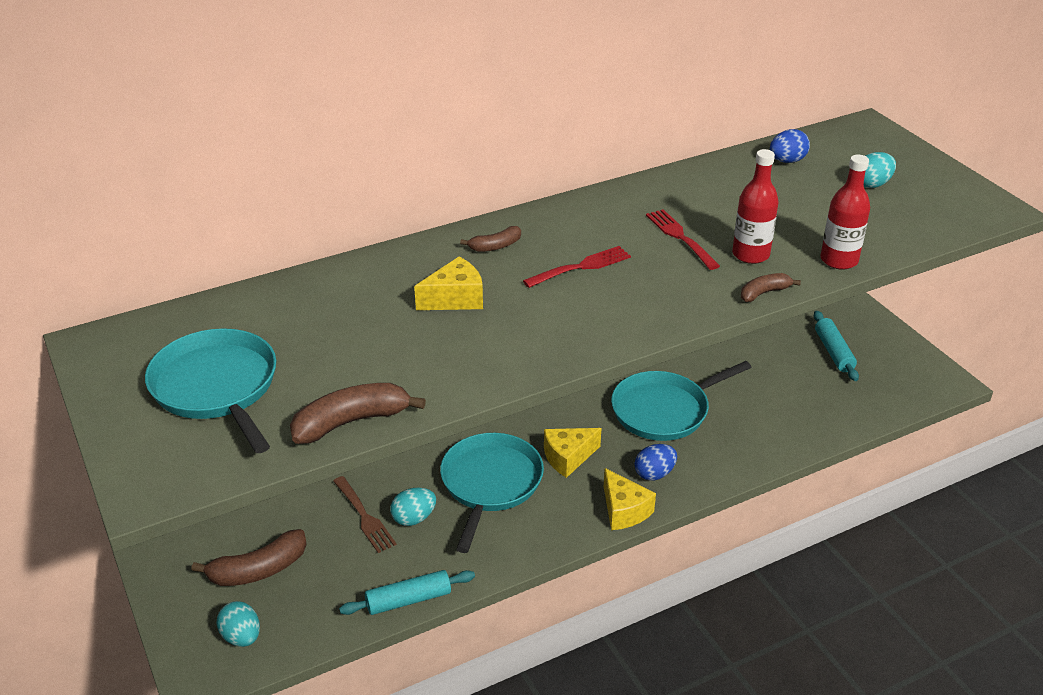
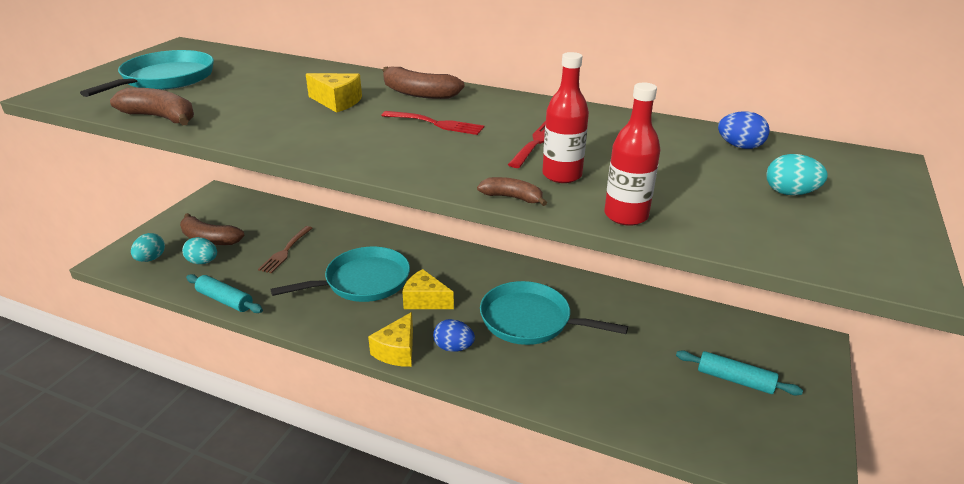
camera: 50 degrees right, 5 degrees down
turquoise egg [390,487,436,526] -> turquoise egg moved to [182,237,217,264]
brown banana [460,226,521,252] -> brown banana [382,67,464,99], size x1.75
turquoise rolling pin [814,311,859,381] -> turquoise rolling pin turned 75 degrees clockwise [676,351,803,396]

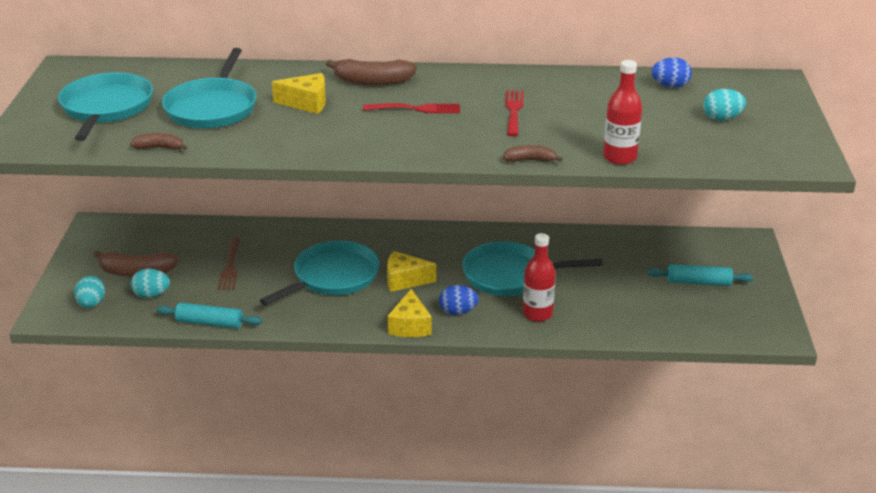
camera: 20 degrees left, 0 degrees up
brown banana [110,88,194,126] -> brown banana [130,133,187,150], size x0.57
red bottle [542,52,589,183] -> red bottle moved to [523,233,556,322]
none -> turquoise pan [162,48,257,128]

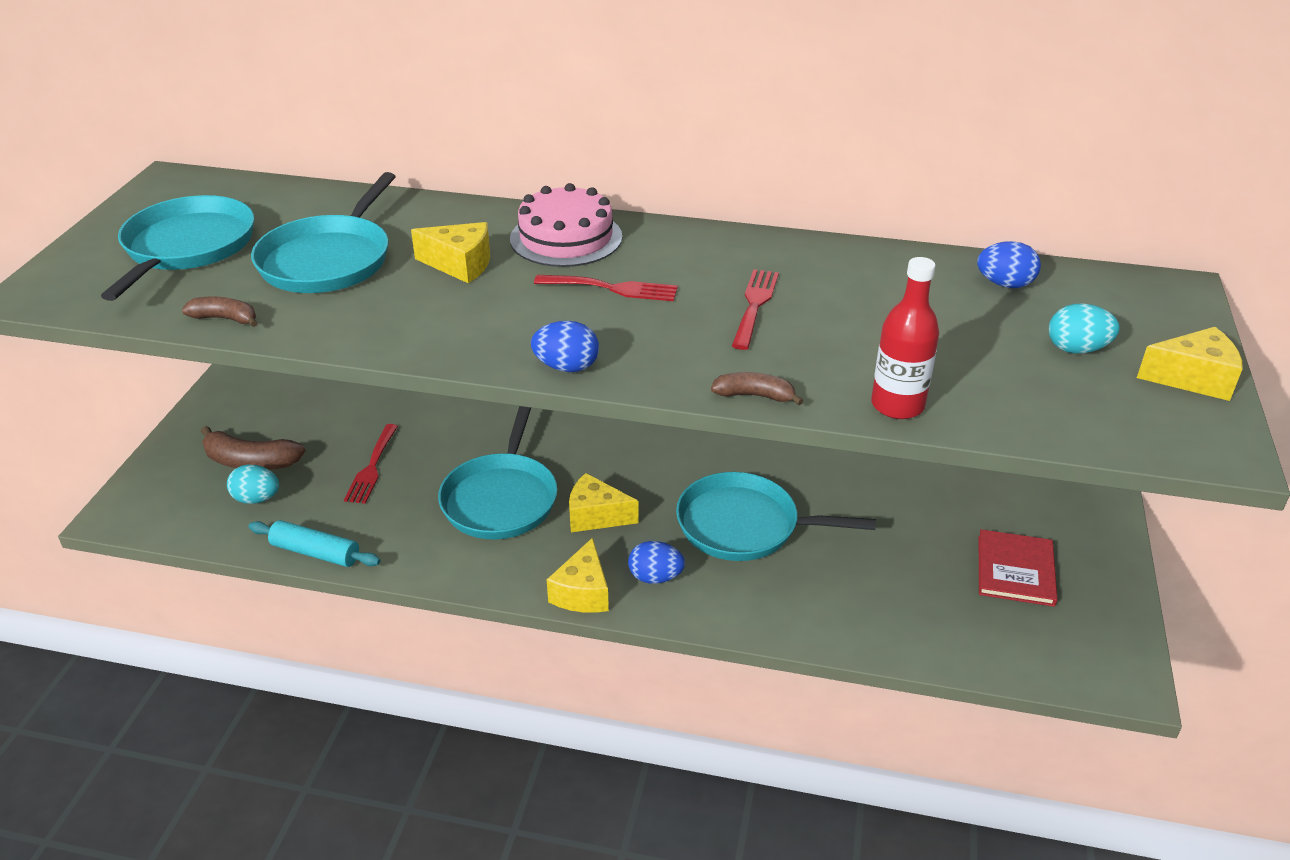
camera: 10 degrees right, 5 degrees up
turquoise egg [74,276,105,308] -> none
brown fork [218,238,240,290] -> red fork [344,424,398,504]
turquoise pan [260,241,380,305] -> turquoise pan turned 135 degrees clockwise [438,406,557,539]
brown banana [326,59,417,86] -> pink cake [510,183,622,267]
red bottle [523,233,556,322] -> none
turquoise rolling pin [647,264,753,286] -> red book [979,529,1058,607]
none -> blue egg [531,321,599,372]
none -> yellow cheese [1137,327,1243,401]

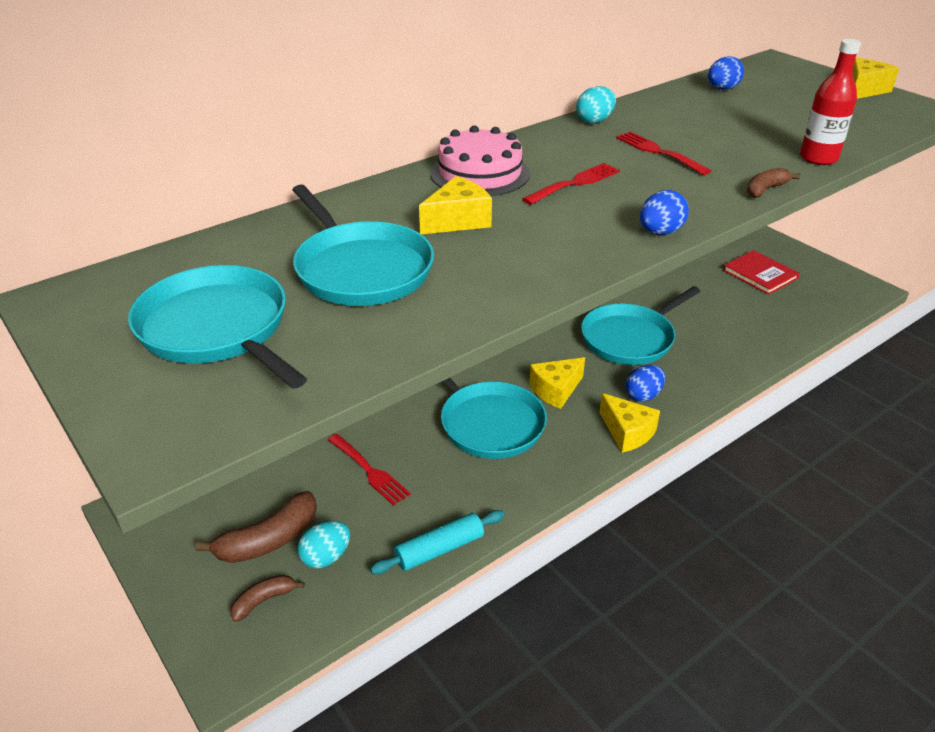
camera: 50 degrees left, 0 degrees up
brown banana [182,297,257,327] -> brown banana moved to [230,575,305,622]
turquoise egg [1049,304,1119,354] -> turquoise egg moved to [576,86,616,124]

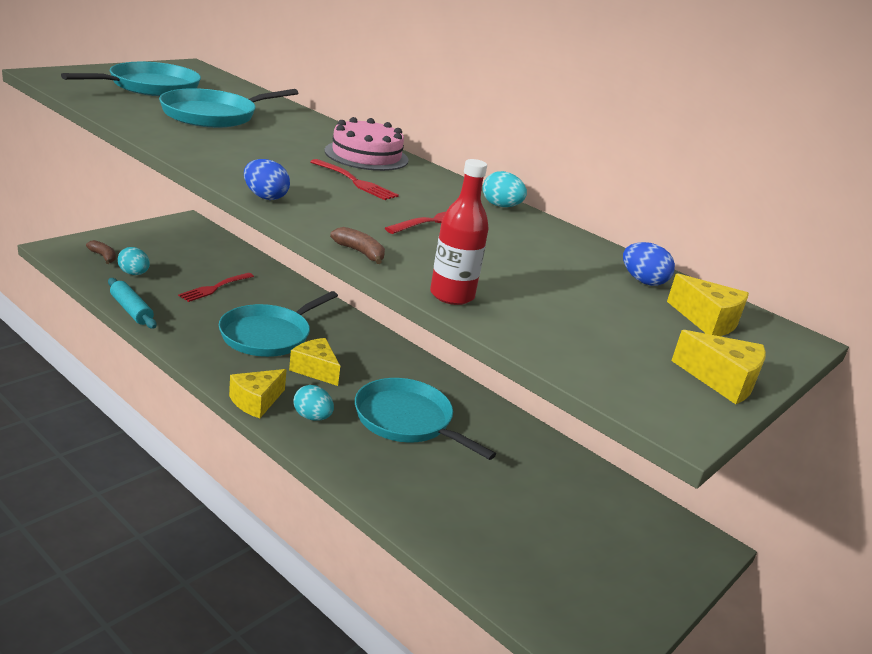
camera: 75 degrees right, 10 degrees down
brown banana [195,491,317,563] -> none
yellow cheese [419,176,492,234] -> yellow cheese moved to [667,273,749,336]
blue egg [626,365,665,402] -> turquoise egg [293,385,334,421]
red book [723,250,800,295] -> none

